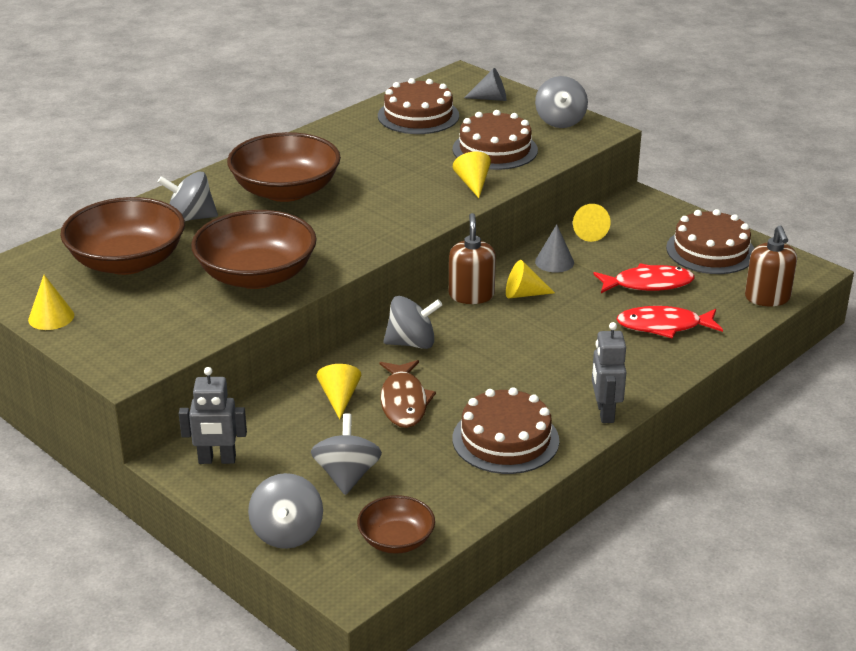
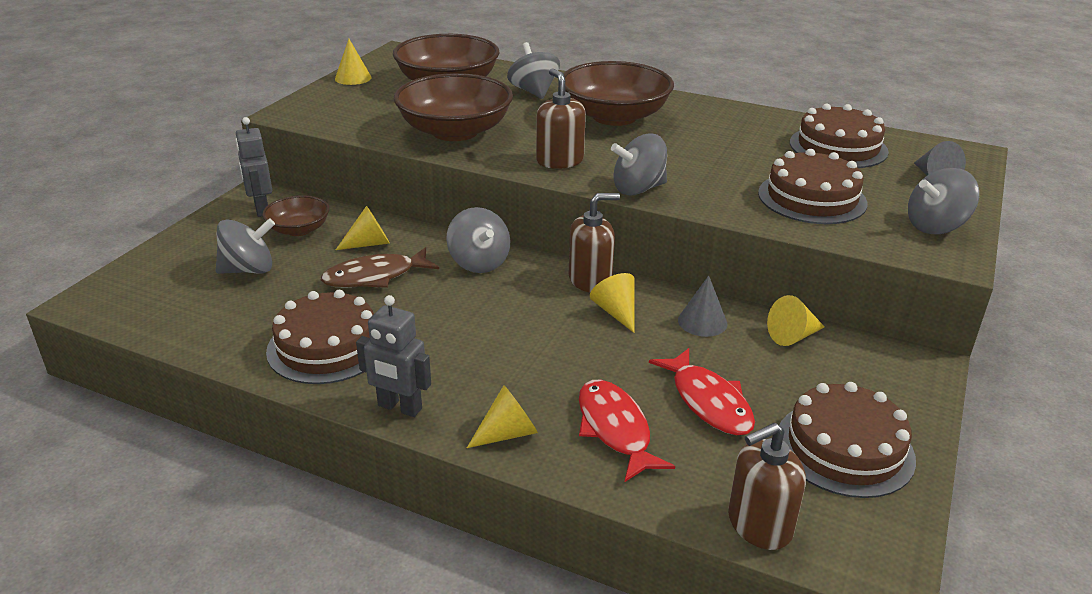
camera: 70 degrees right, 0 degrees up
grey spinning top [248,473,323,549] -> grey spinning top moved to [611,134,667,196]
brown bowl [357,495,435,554] -> brown bowl moved to [262,195,329,236]
yellow cone [453,151,491,198] -> yellow cone moved to [467,385,538,448]
grey robot [592,322,626,423] -> grey robot turned 135 degrees counterclockwise [356,295,431,417]
none -> brown soap dispenser [536,69,586,169]

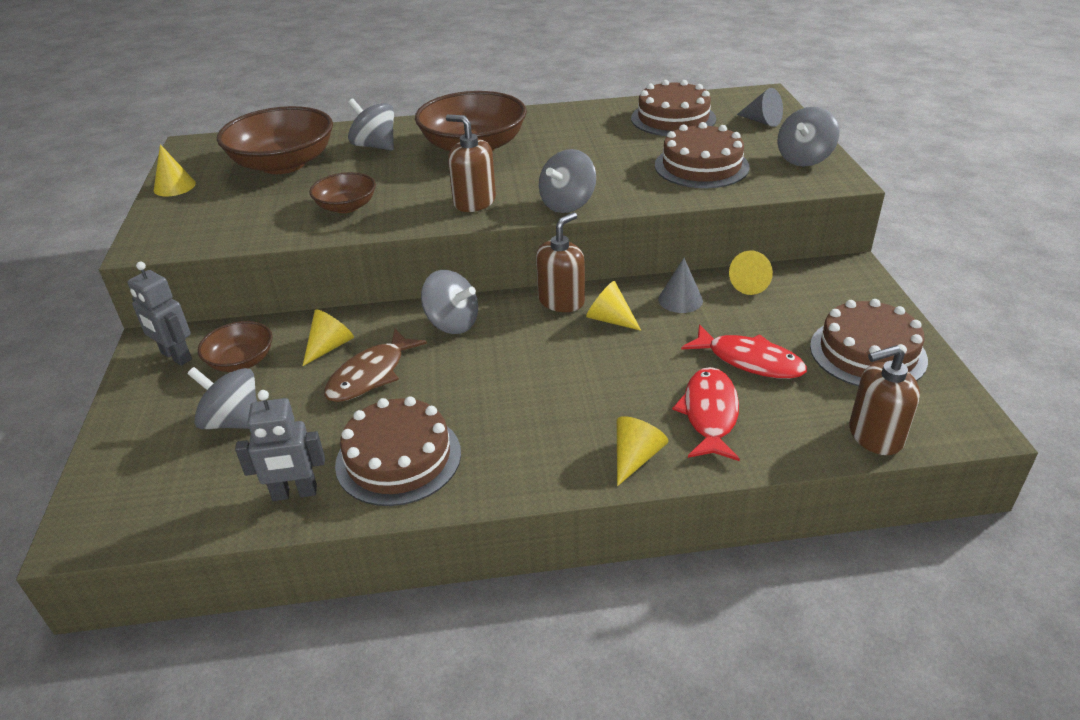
camera: 30 degrees left, 5 degrees up
grey spinning top [216,218,275,274] -> grey spinning top turned 105 degrees counterclockwise [187,367,257,429]
grey robot [356,295,431,417] -> grey robot moved to [235,390,325,501]
brown bowl [394,73,513,141] -> brown bowl [309,172,376,213], size x0.53
red fish [579,380,675,482] -> red fish turned 60 degrees clockwise [672,367,740,461]
brown soap dispenser [728,422,806,550] -> brown soap dispenser turned 45 degrees clockwise [849,345,920,455]

